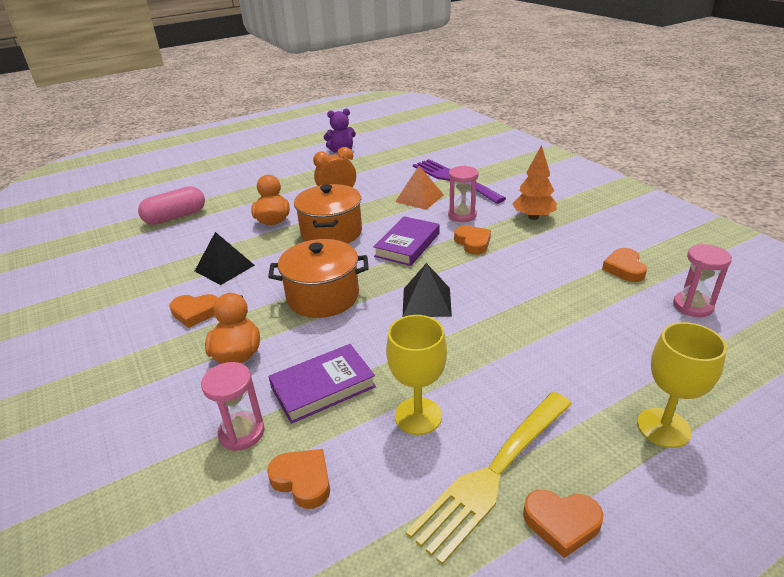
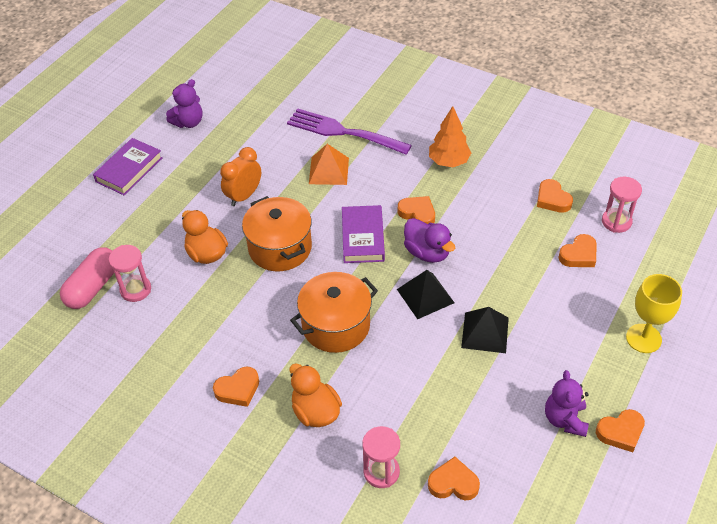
camera: 30 degrees left, 15 degrees up
black pyramid [195,232,255,285] -> black pyramid moved to [461,307,509,353]
purple book [268,344,376,424] -> purple book moved to [93,138,163,195]
yellow goblet [386,315,447,435] -> none
yellow fork [406,392,572,565] -> purple teddy bear [545,370,589,437]
pink hourglass [448,166,479,222] -> pink hourglass moved to [109,245,151,302]
none -> purple duck [404,218,455,263]
none -> orange heart [558,234,597,267]

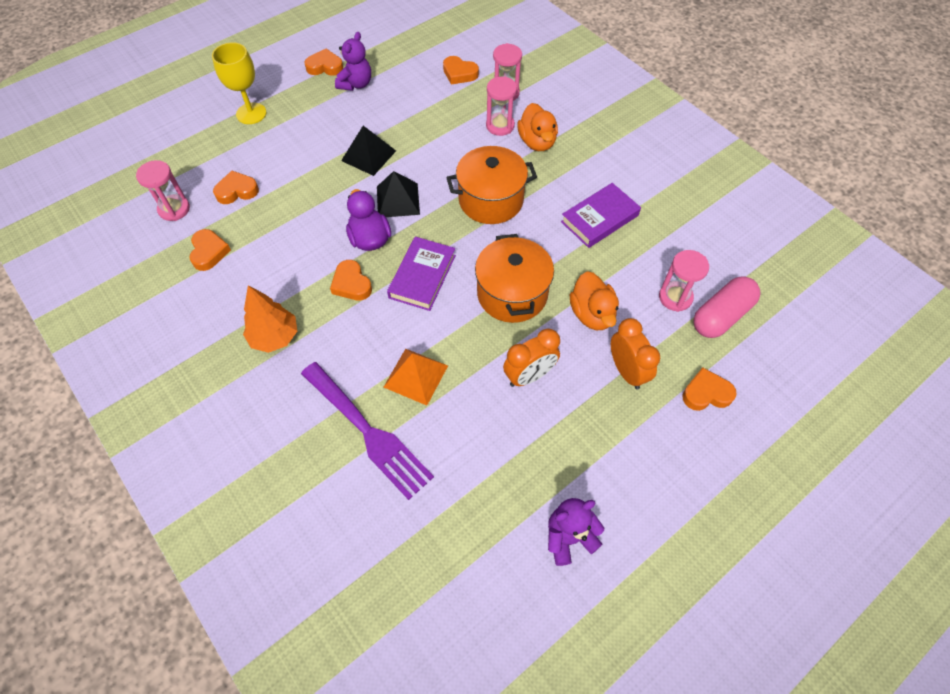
camera: 160 degrees left, 10 degrees up
purple book [93,138,163,195] -> purple book moved to [561,183,641,248]
orange heart [213,367,259,407] -> orange heart moved to [682,367,737,411]
none -> pink hourglass [486,76,517,136]
none -> orange clock [611,318,660,389]

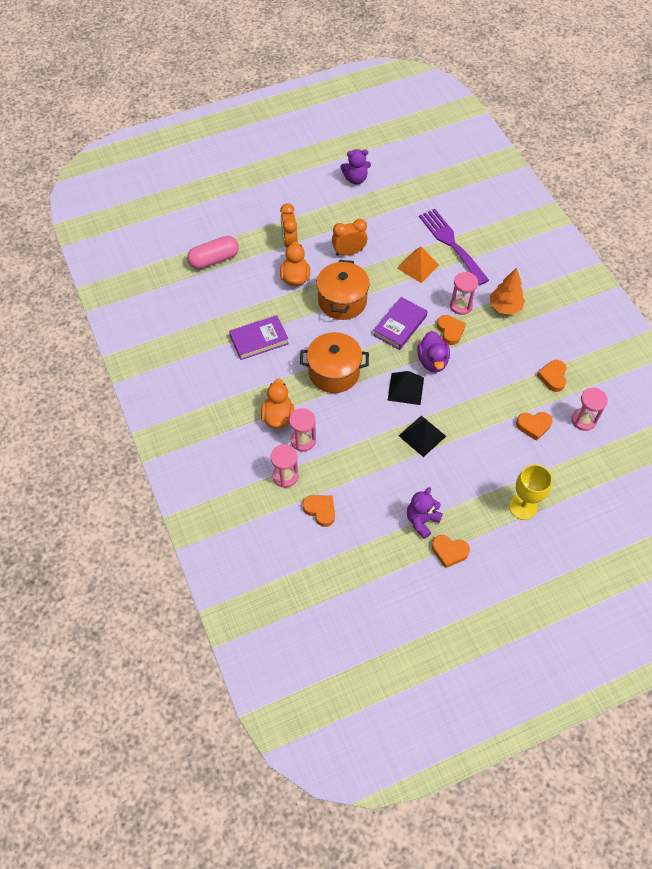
camera: 165 degrees left, 0 degrees up
pink hourglass [659,250,709,312] -> pink hourglass moved to [450,272,478,315]
orange heart [682,367,737,411] -> none

